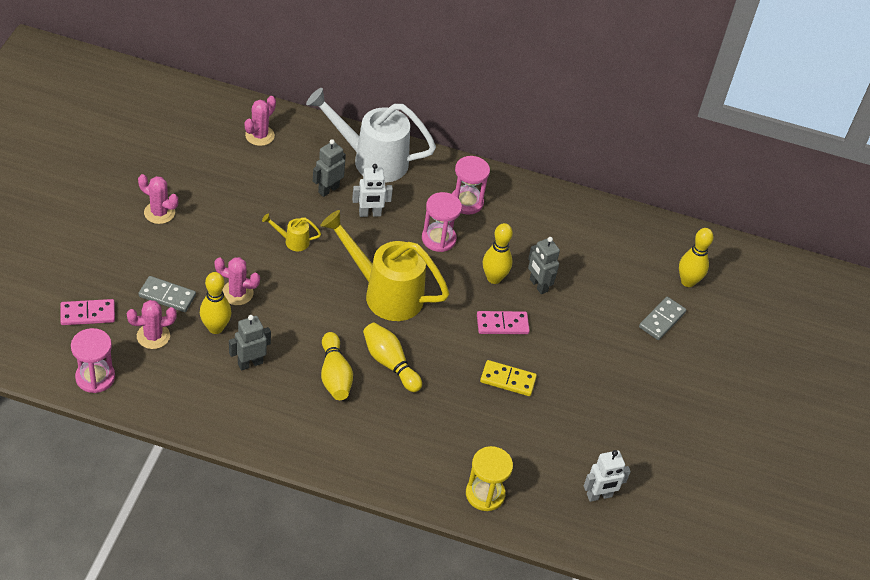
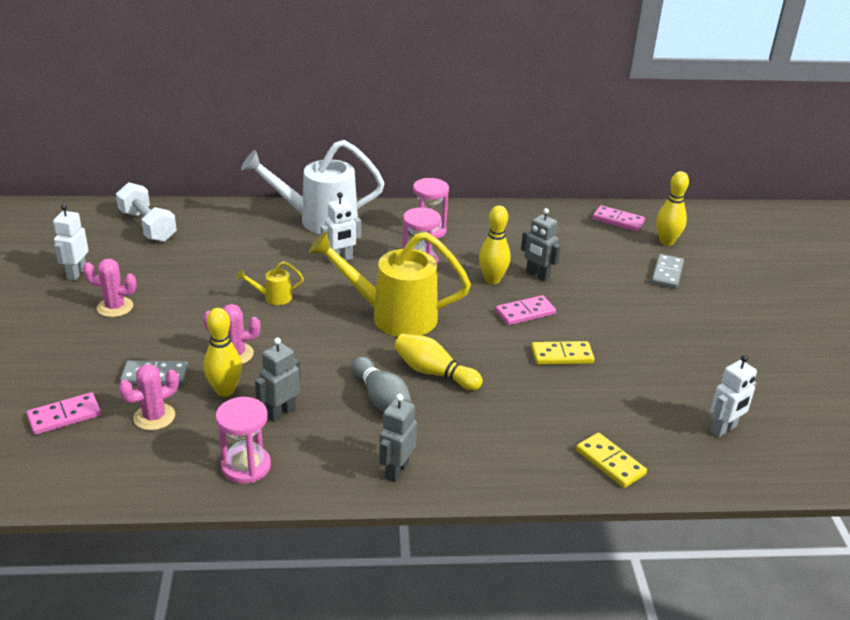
camera: 15 degrees left, 15 degrees down
pink hourglass [71,328,115,393] -> pink hourglass moved to [215,397,271,484]
pink cactus [245,96,276,146] -> none
grey robot [313,139,346,197] -> grey robot moved to [379,394,417,482]
yellow bowling pin [321,332,353,400] -> grey bowling pin [352,357,412,411]
yellow hourglass [466,446,513,511] -> yellow domino [576,433,647,488]
none -> white robot [53,204,89,280]
none -> white dumbbell [116,182,177,242]
none -> pink domino [592,205,645,232]

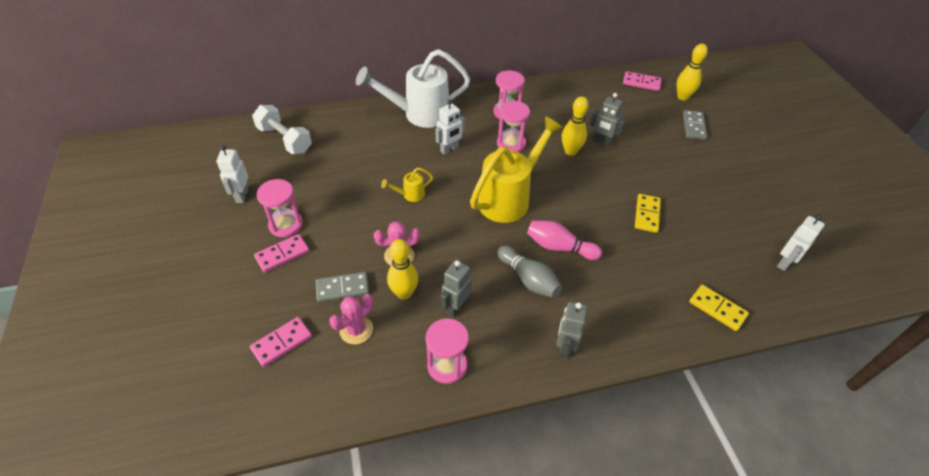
camera: 10 degrees left, 15 degrees up
pink cactus [83,259,137,317] -> pink hourglass [257,179,303,237]
yellow watering can [309,231,471,337] -> yellow watering can turned 135 degrees clockwise [470,116,563,223]
yellow bowling pin [394,333,483,390] -> pink bowling pin [527,221,602,260]
pink domino [495,295,556,325] -> pink domino moved to [254,234,309,273]
yellow domino [531,341,595,365] -> yellow domino turned 60 degrees counterclockwise [635,194,661,233]

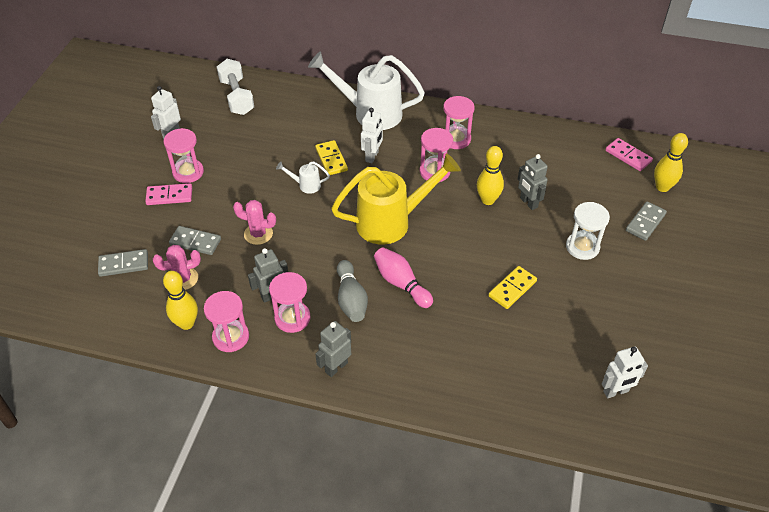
camera: 30 degrees right, 0 degrees up
pink domino [250,317,312,367] -> grey domino [98,249,148,277]
yellow watering can [381,168,433,202] -> white watering can [276,161,330,194]
yellow bowling pin [387,239,419,300] -> yellow bowling pin moved to [163,271,198,330]
white robot [435,100,465,155] -> white robot turned 60 degrees counterclockwise [361,108,383,163]
yellow domino [689,285,749,331] -> yellow domino moved to [315,140,348,175]
none -> pink hourglass [269,272,311,333]
none -> white hourglass [566,202,610,260]

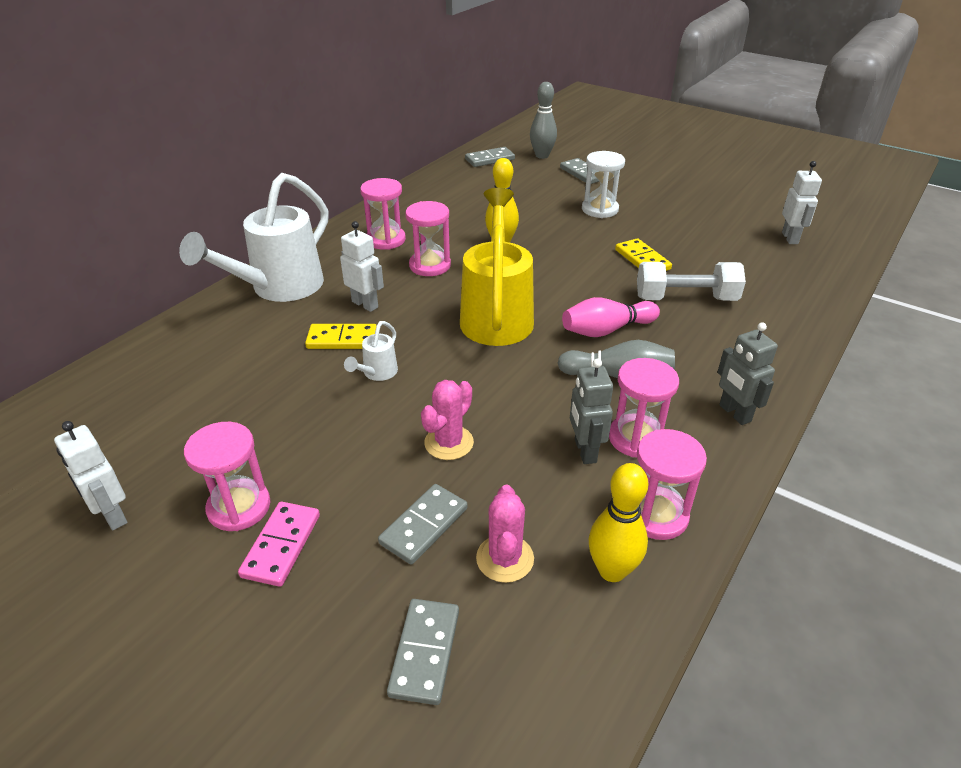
camera: 70 degrees left, 10 degrees down
white dumbbell [217,59,254,115] -> white dumbbell moved to [637,262,746,301]
grey robot [518,154,548,210] -> none
pink domino [605,138,653,171] -> grey domino [465,147,515,167]
yellow bowling pin [654,133,688,192] -> grey bowling pin [530,82,557,159]

